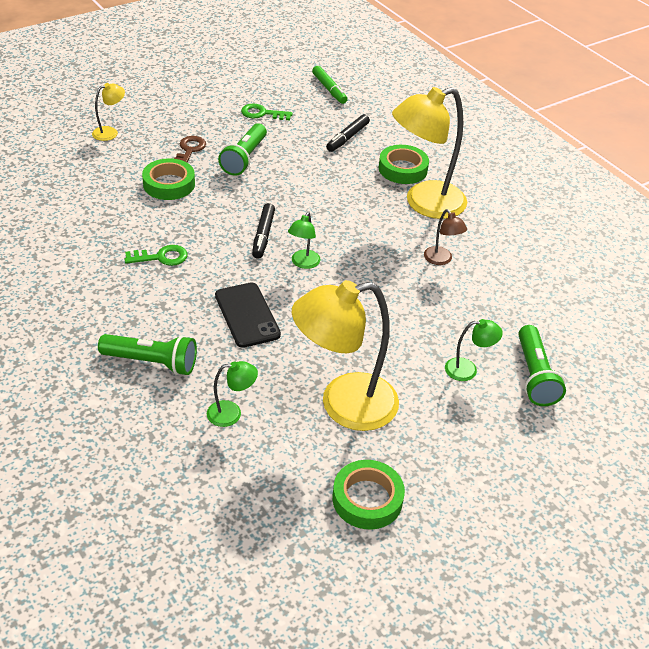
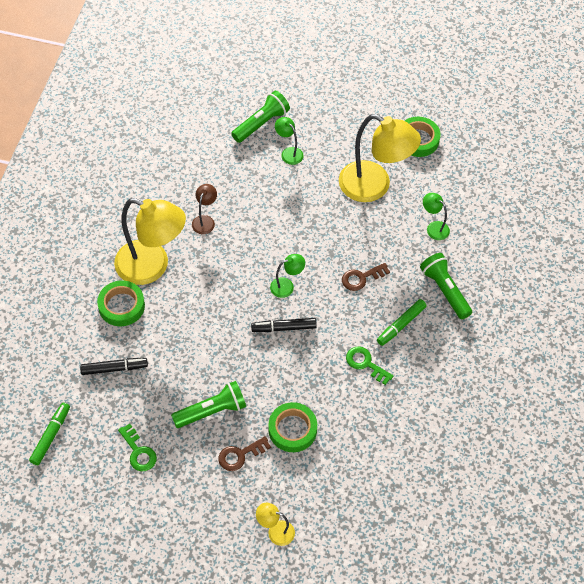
camera: 130 degrees left, 15 degrees up
black phone [215,283,281,348] -> brown key [342,263,390,291]
black marker [252,203,275,259] -> black marker turned 150 degrees counterclockwise [251,318,317,332]
none -> green marker [377,299,427,346]

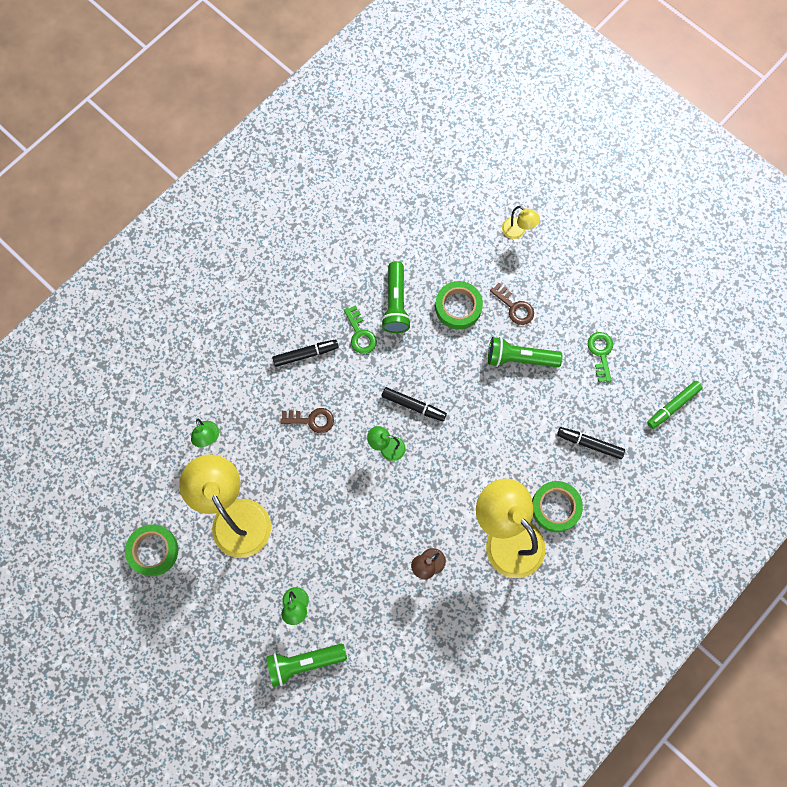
camera: 150 degrees left, 15 degrees up
brown key [218,436,271,471] -> brown key turned 45 degrees clockwise [490,283,534,325]
green marker [377,299,427,346] -> black marker [272,339,338,367]
green flashlight [420,253,472,320] -> green flashlight moved to [381,261,411,333]

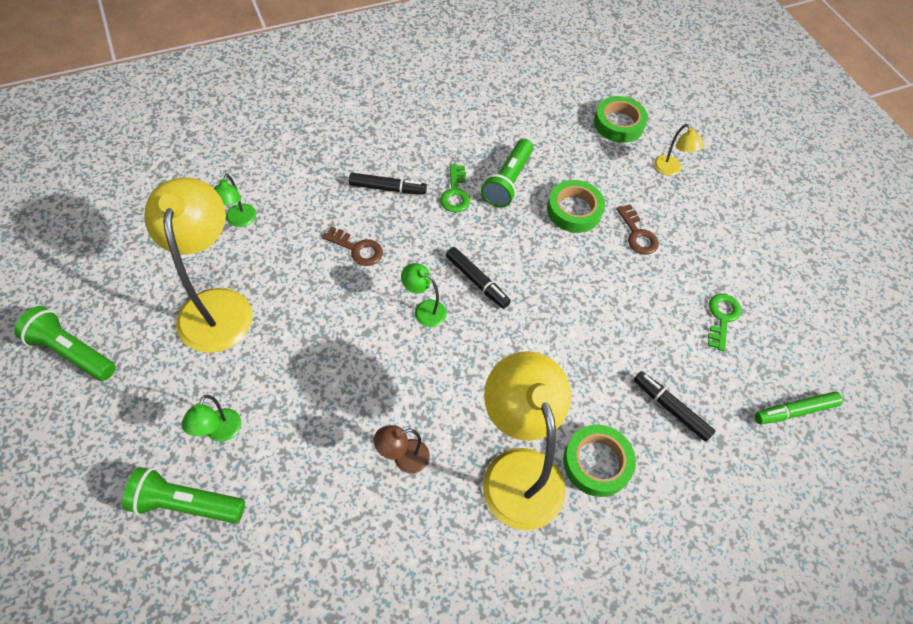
camera: 20 degrees right, 15 degrees down
green tape [125,524,178,576] -> green tape moved to [594,96,648,143]
green flashlight [488,337,563,367] -> green flashlight moved to [14,306,116,381]

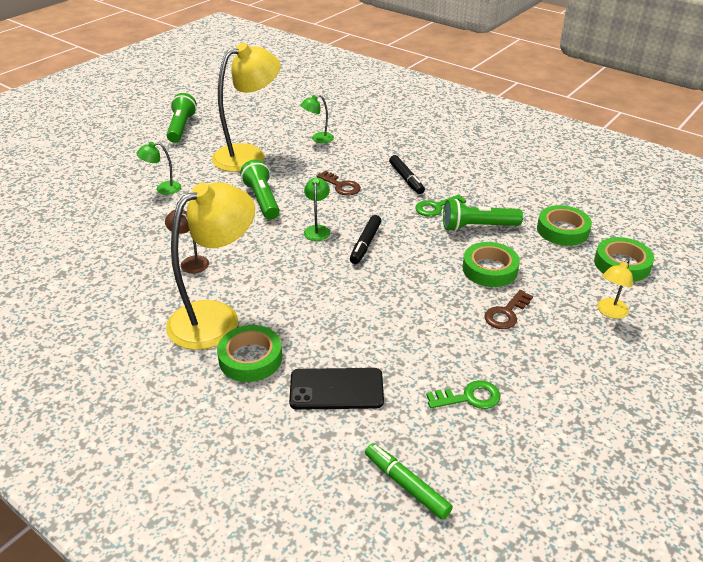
camera: 65 degrees right, 20 degrees down
green flashlight [122,467,245,523] -> green flashlight moved to [240,159,280,220]
brown key [323,226,383,266] -> brown key turned 45 degrees counterclockwise [317,171,361,196]
black marker [634,371,715,442] -> black phone [289,368,384,410]
none -> green tape [537,205,592,246]

